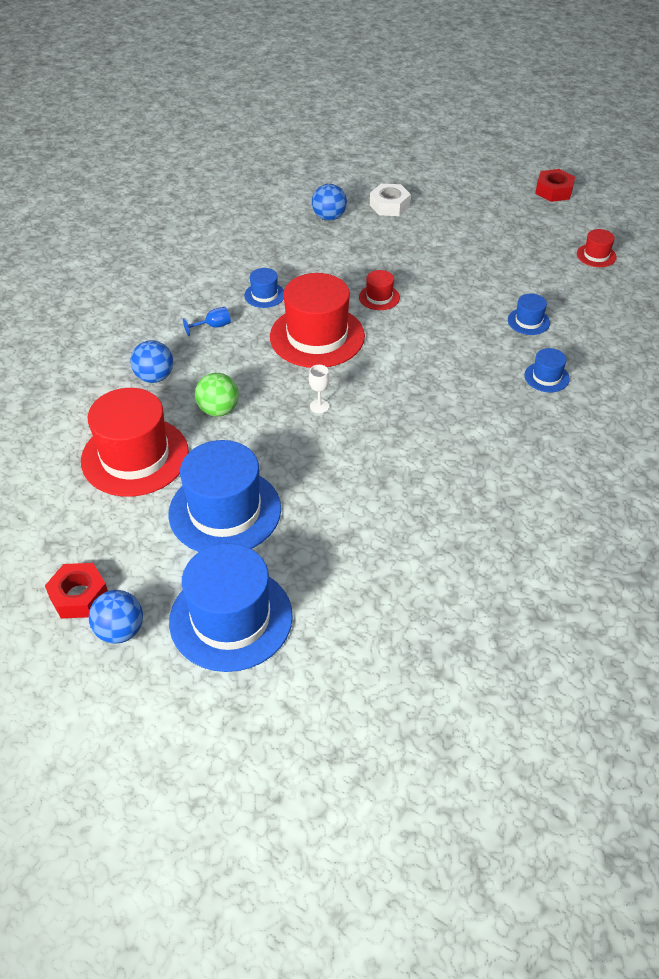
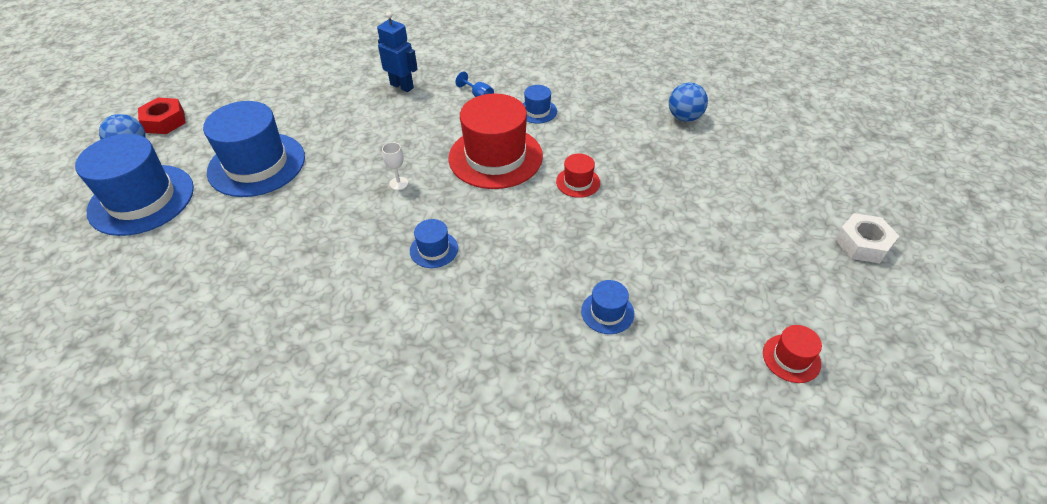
camera: 70 degrees right, 0 degrees up
red hat [81,388,189,497] -> none
blue ball [131,340,173,383] -> blue robot [377,12,418,92]
green ball [195,373,239,417] -> none
white nut [370,184,411,216] -> white nut moved to [835,213,899,264]
blue hat [524,348,570,392] -> blue hat moved to [410,219,458,268]
red nut [535,169,575,202] -> none

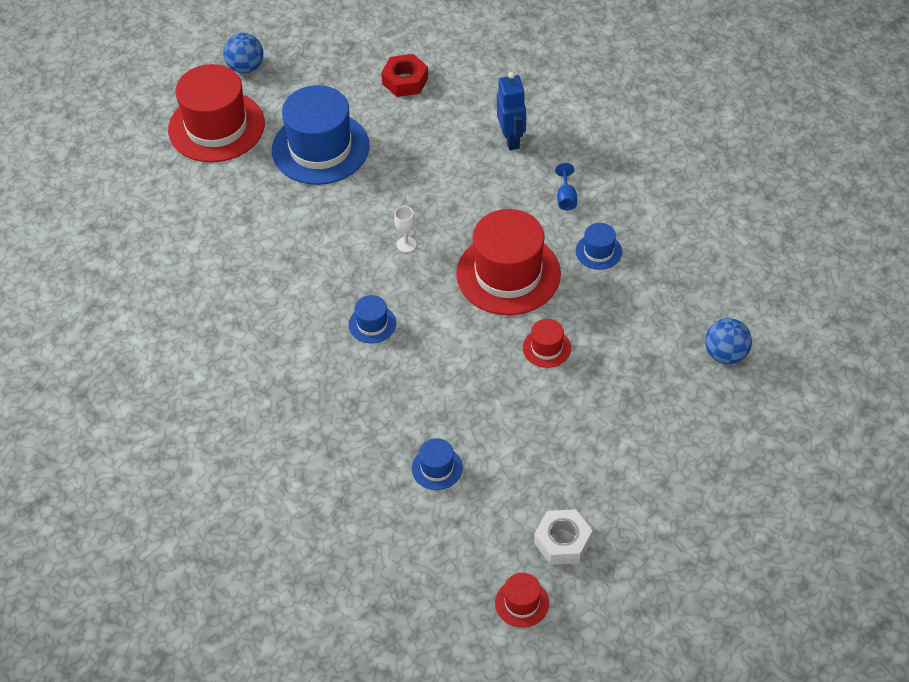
camera: 45 degrees right, 5 degrees up
blue hat [75,134,194,236] -> red hat [168,64,265,162]
red nut [138,98,186,134] -> red nut moved to [381,54,428,97]
white nut [835,213,899,264] -> white nut moved to [534,509,593,565]

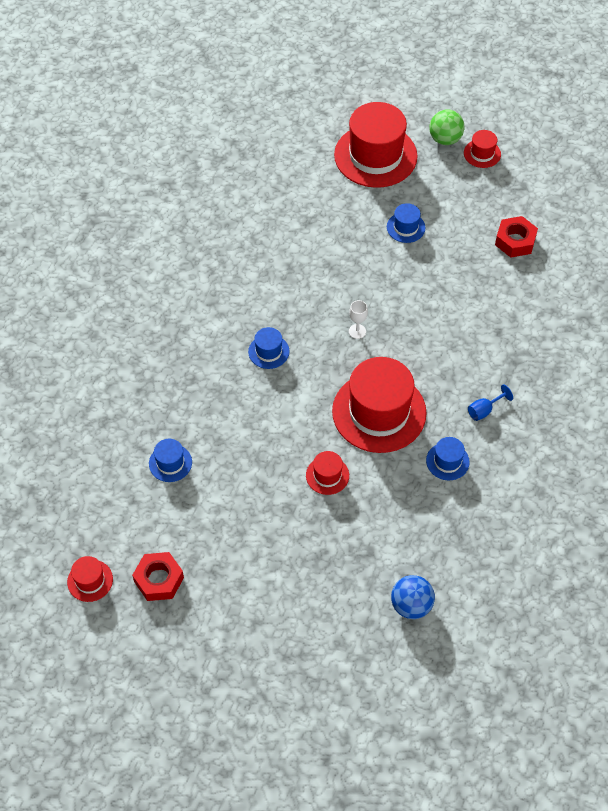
camera: 55 degrees right, 5 degrees up
blue ball [224,33,263,74] -> green ball [429,109,464,145]
blue hat [272,85,369,185] -> blue hat [387,203,425,243], size x0.45
blue robot [497,72,526,150] -> none
white nut [534,509,593,565] -> red nut [132,552,184,601]
none -> red hat [464,130,501,168]

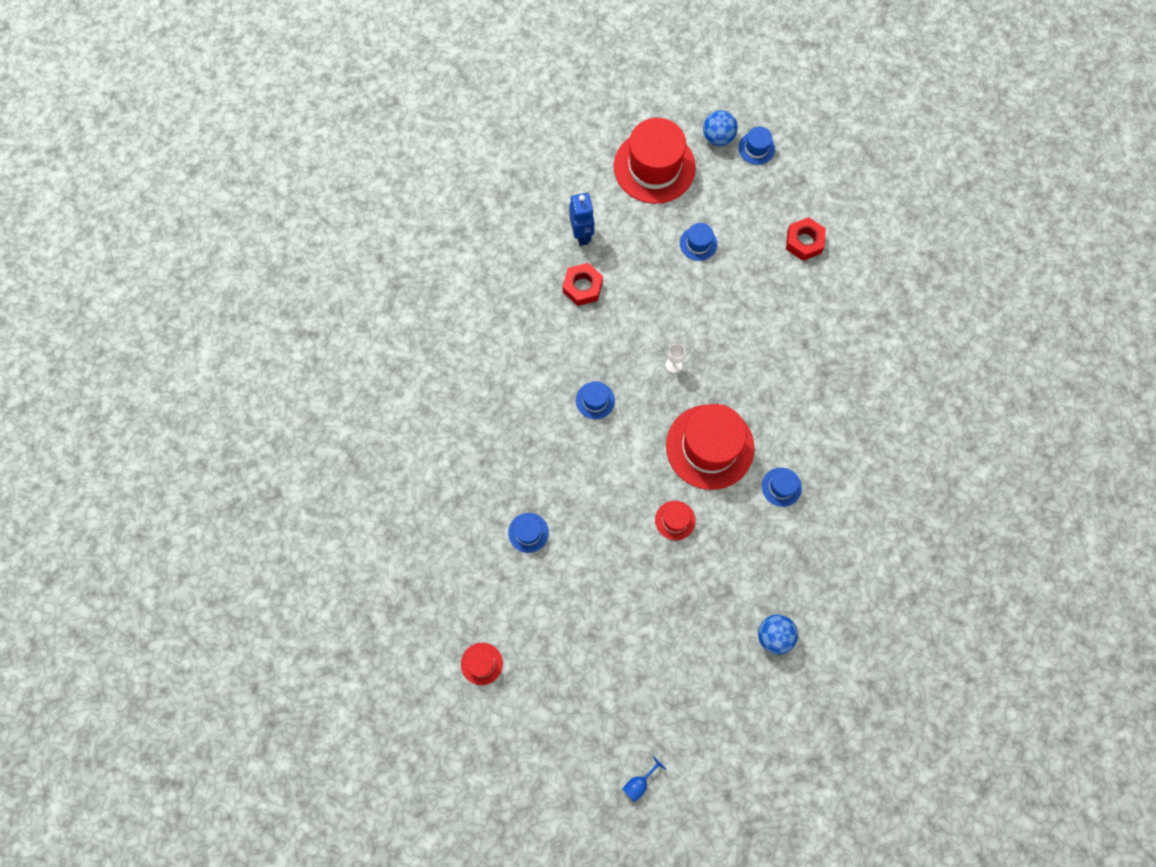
camera: 10 degrees left, 15 degrees up
red nut [132,552,184,601] -> red nut moved to [563,263,603,306]
green ball [429,109,464,145] -> blue ball [703,110,738,146]
red hat [464,130,501,168] -> blue hat [738,127,775,165]
blue goblet [468,385,513,421] -> blue goblet moved to [622,756,666,802]
none -> blue robot [569,193,594,246]

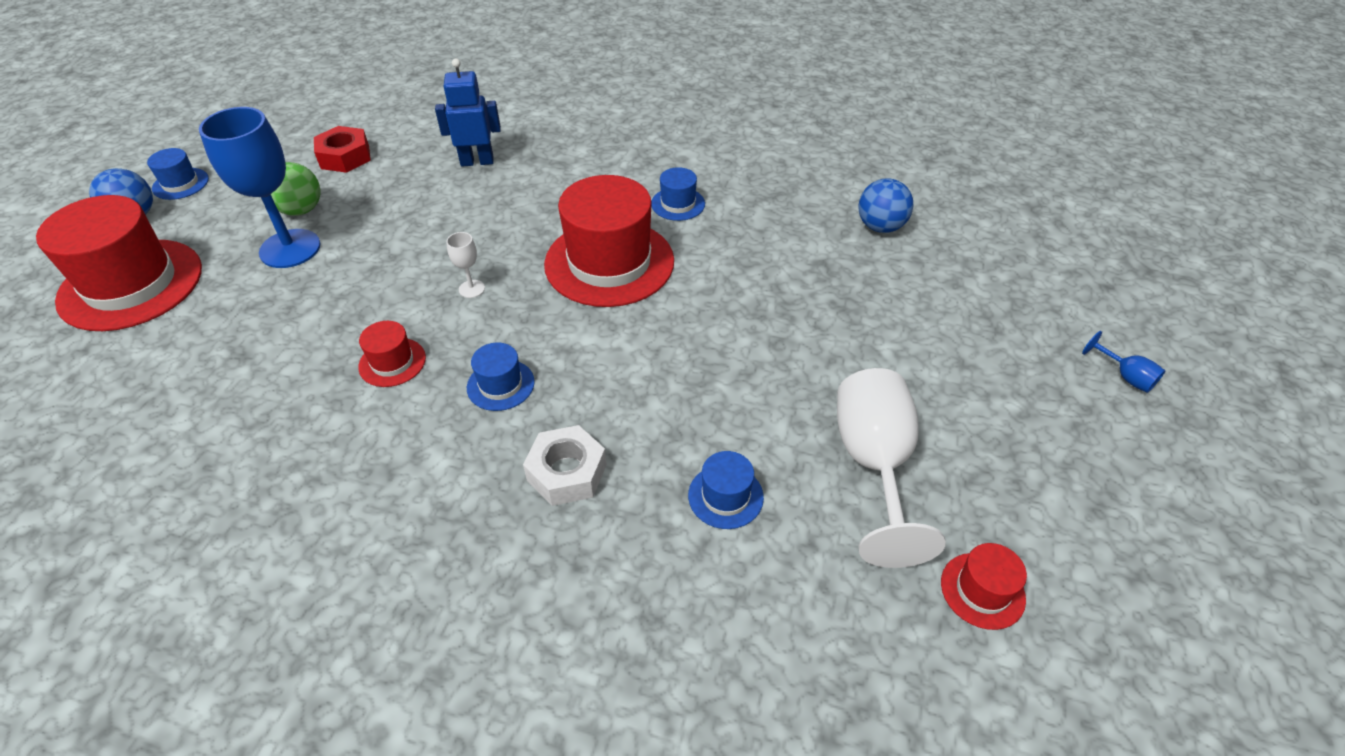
camera: 85 degrees left, 25 degrees down
red nut [563,263,603,306] -> none
blue robot [569,193,594,246] -> blue robot moved to [435,58,501,166]
red hat [655,501,696,540] -> red hat moved to [358,321,426,387]
blue hat [680,223,717,261] -> blue goblet [199,107,320,268]
none -> green ball [271,162,320,216]
none -> white nut [523,425,607,506]
none -> white goblet [837,368,946,568]

